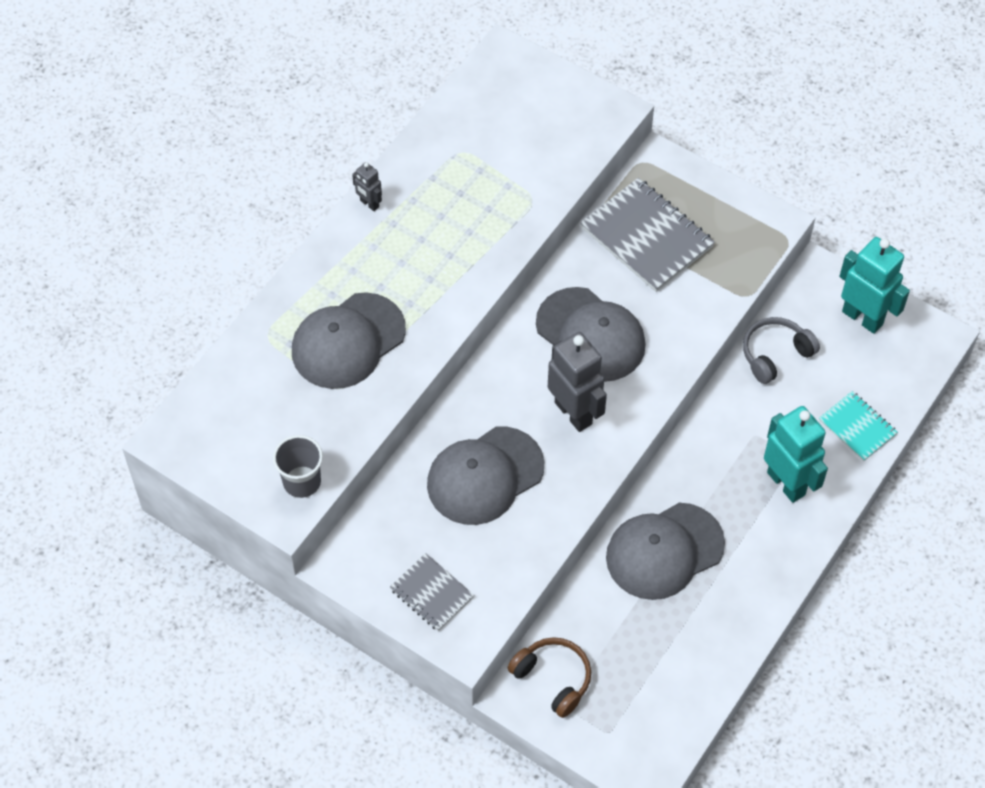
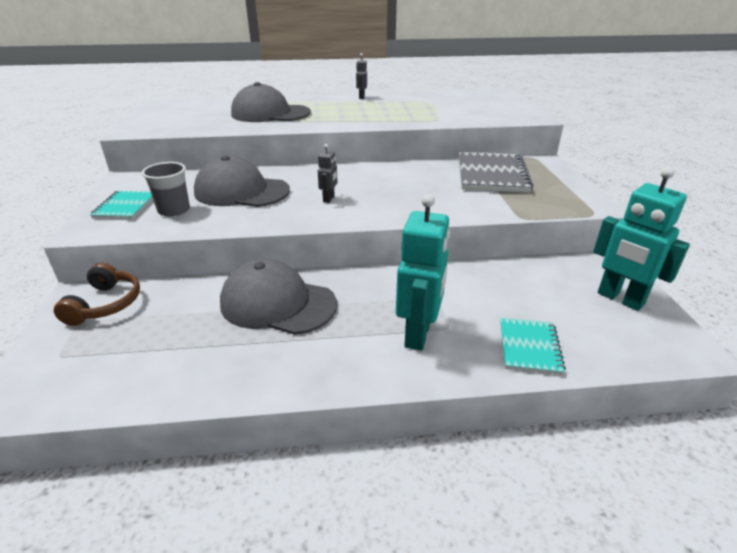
camera: 50 degrees right, 25 degrees down
grey cup [273,435,323,498] -> grey cup moved to [142,162,190,217]
grey notebook [390,553,474,631] -> turquoise notebook [90,191,153,219]
grey cap [536,287,646,382] -> none
grey robot [548,332,607,432] -> grey robot [318,144,338,203], size x0.48
grey headphones [743,317,820,384] -> none
turquoise robot [840,237,910,334] -> turquoise robot turned 135 degrees clockwise [593,167,690,311]

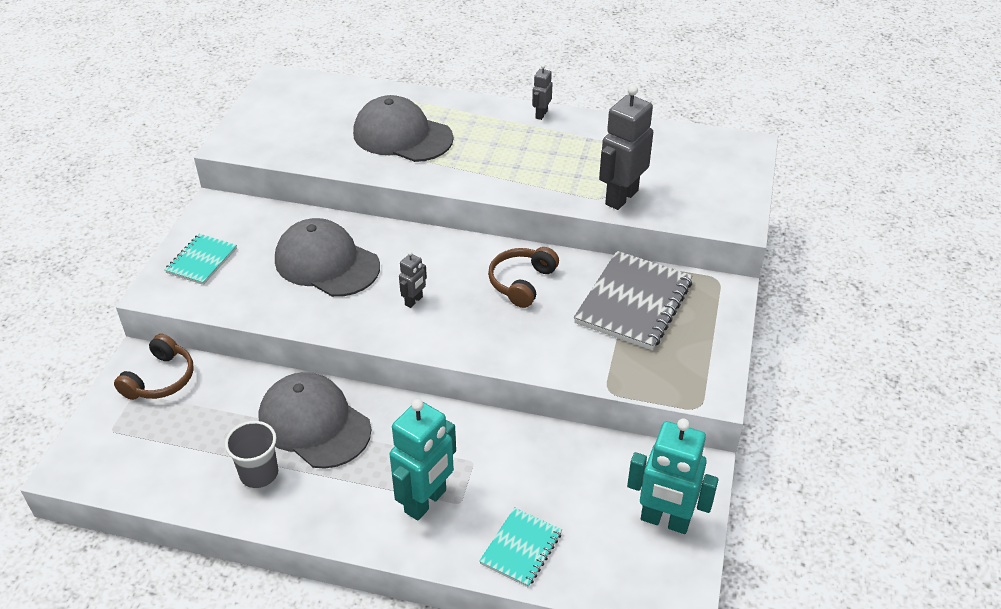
camera: 20 degrees right, 10 degrees up
grey cup [142,162,190,217] -> grey cup moved to [225,421,278,488]
turquoise robot [593,167,690,311] -> turquoise robot turned 45 degrees counterclockwise [627,418,719,534]
none -> brown headphones [488,247,559,308]
none -> grey robot [599,85,653,210]

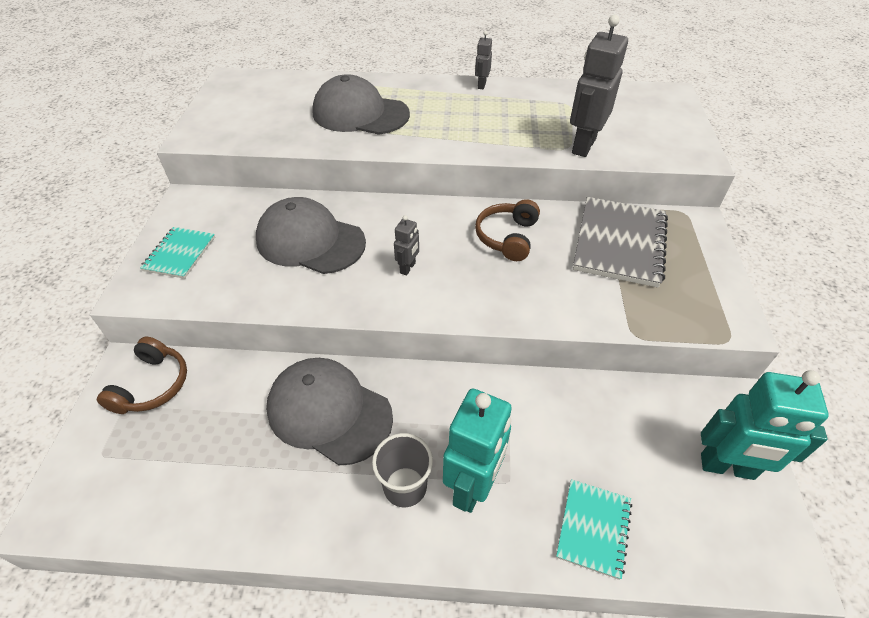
camera: 10 degrees left, 5 degrees up
grey cup [225,421,278,488] -> grey cup moved to [372,433,433,507]

